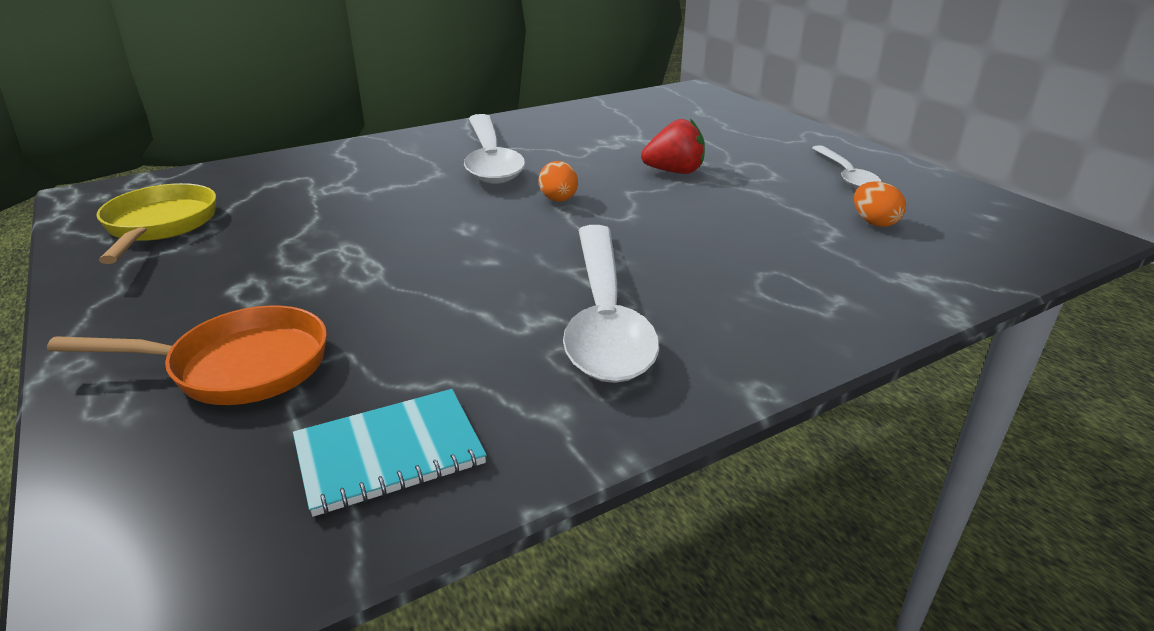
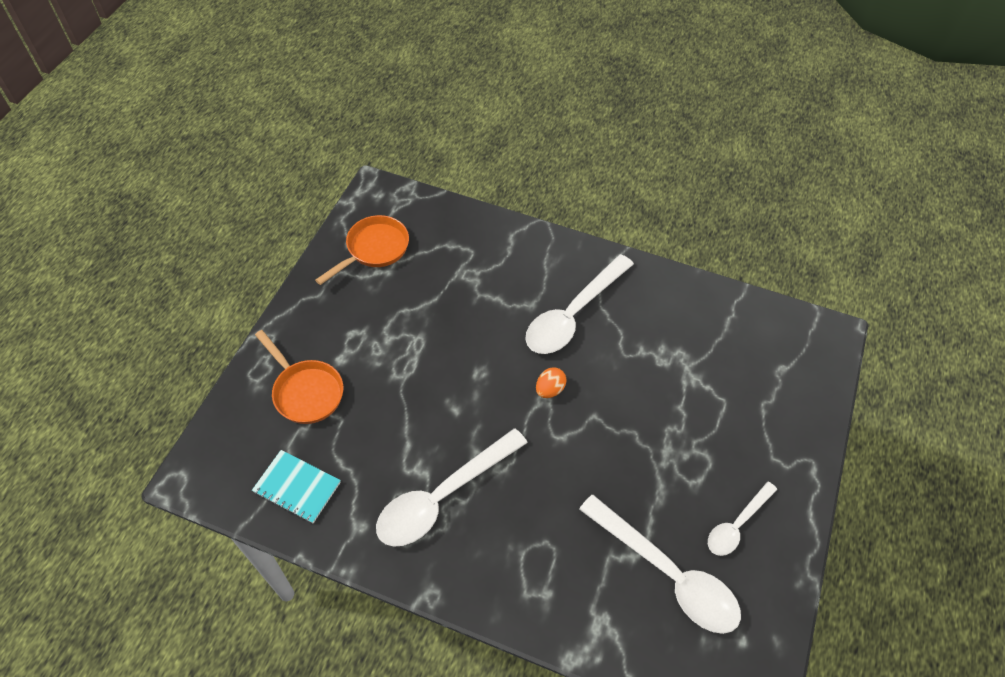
camera: 50 degrees right, 25 degrees up
yellow pan [96,183,216,264] -> orange pan [315,215,409,285]
red strawberry [641,119,705,174] -> none
orange egg [854,181,906,227] -> white spoon [579,495,741,634]

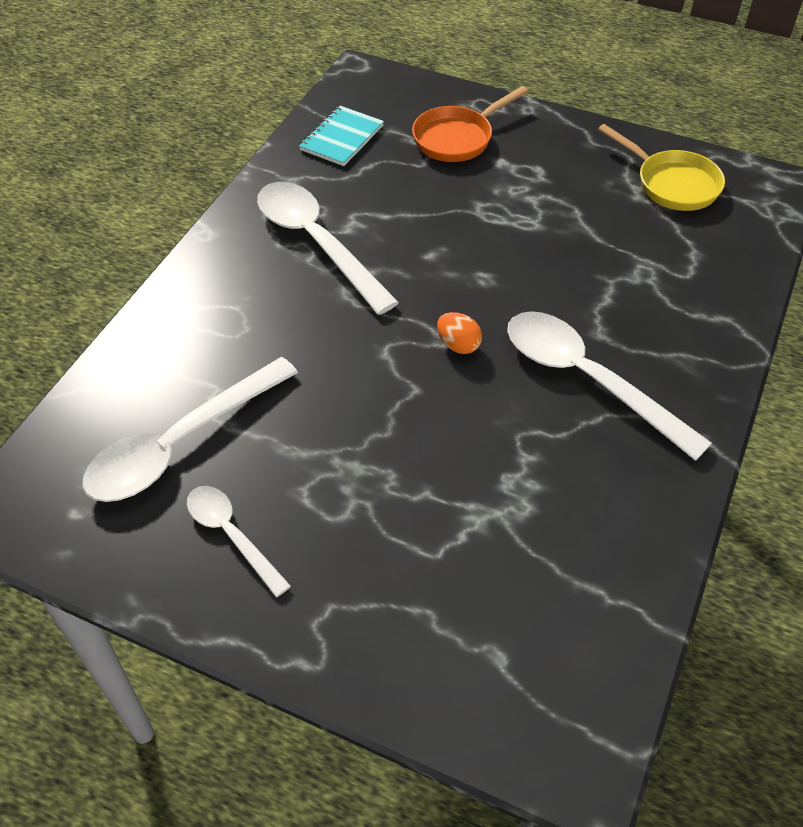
camera: 95 degrees right, 5 degrees down
orange pan [315,215,409,285] -> yellow pan [598,124,725,211]

